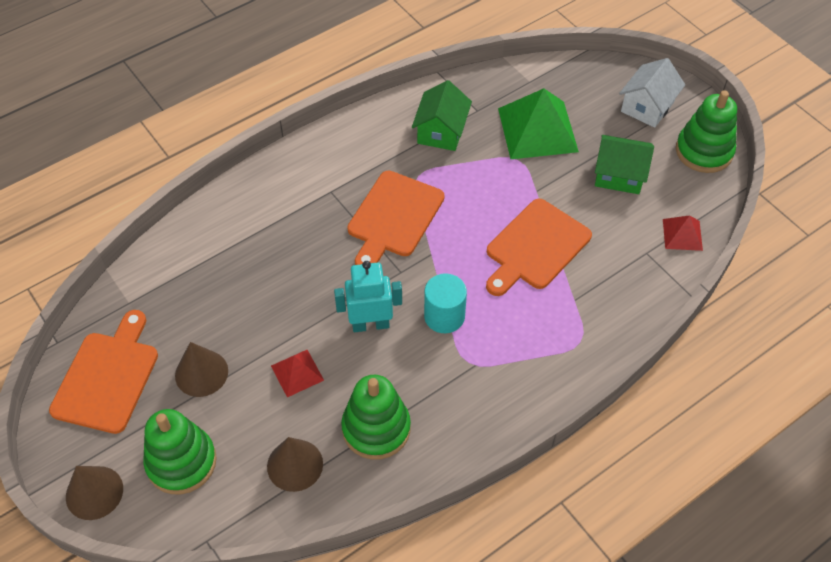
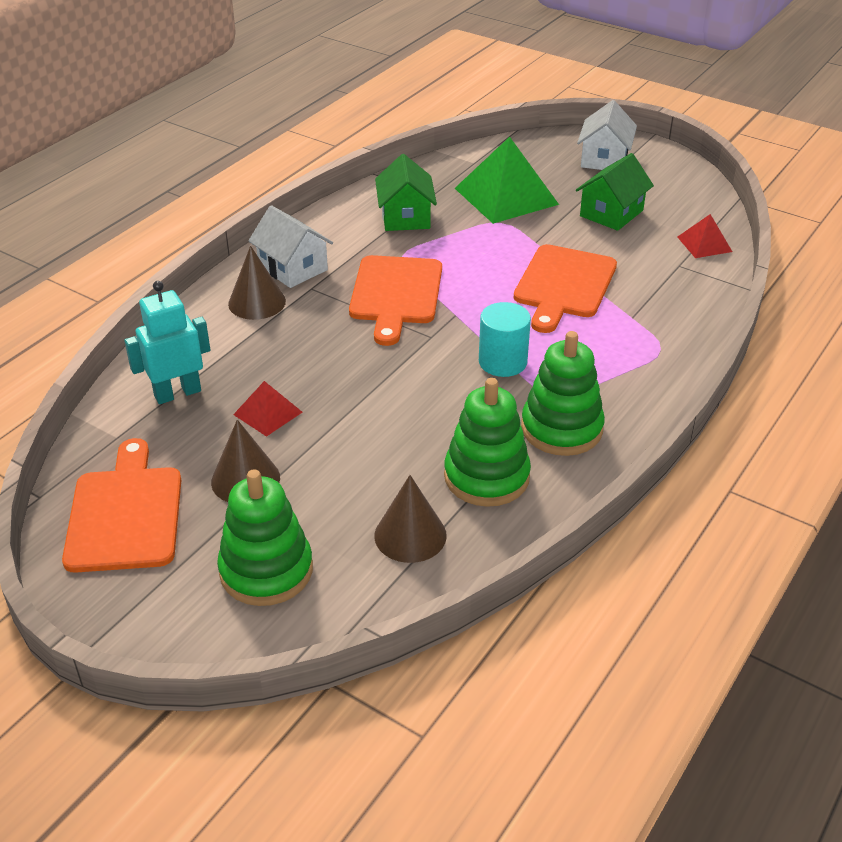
camera: 20 degrees left, 15 degrees down
brown cone [66,466,123,520] -> brown cone moved to [228,246,286,320]
red pyramid [271,350,324,397] -> red pyramid moved to [233,381,302,437]
turquoise robot [334,261,402,332] -> turquoise robot moved to [124,281,210,404]
green house [595,135,654,194] -> green house turned 45 degrees counterclockwise [576,153,654,231]
green stacking toy [676,90,737,173] -> green stacking toy moved to [521,331,605,456]
none -> white house [248,205,333,288]

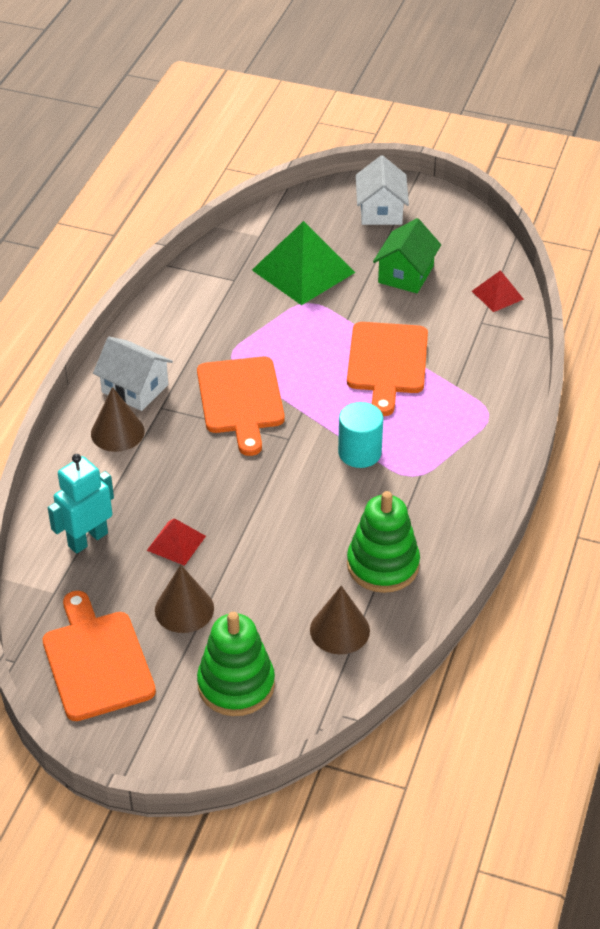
camera: 15 degrees left, 5 degrees up
green house [375,154,437,231] -> none
green stacking toy [521,331,605,456] -> none

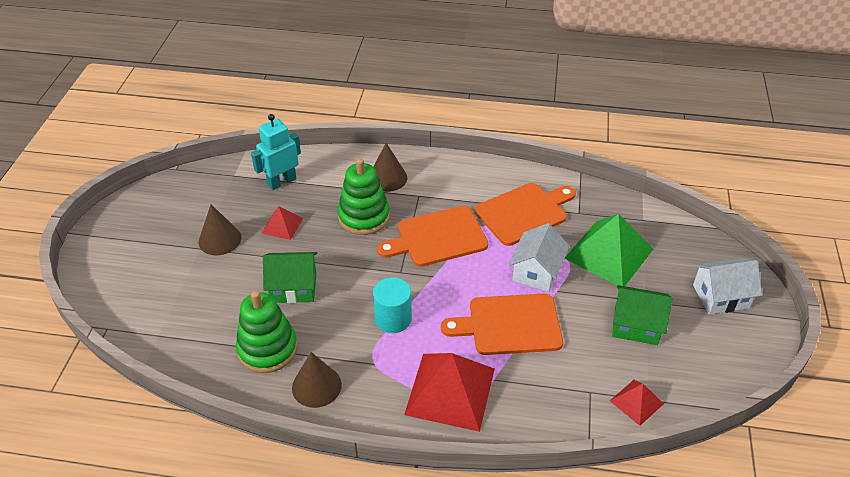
camera: 80 degrees right, 0 degrees up
orange cutting board [43,591,156,721] -> orange cutting board moved to [475,183,576,246]
turquoise robot [48,454,114,554] -> turquoise robot turned 75 degrees counterclockwise [251,114,301,190]
white house [93,337,173,411] -> white house moved to [509,223,569,292]
green stacking toy [197,612,275,716] -> green stacking toy moved to [337,158,390,235]
brown cone [310,586,370,654] -> brown cone moved to [292,352,342,408]
none -> green house [263,252,317,303]
none -> red pyramid [404,353,495,432]

